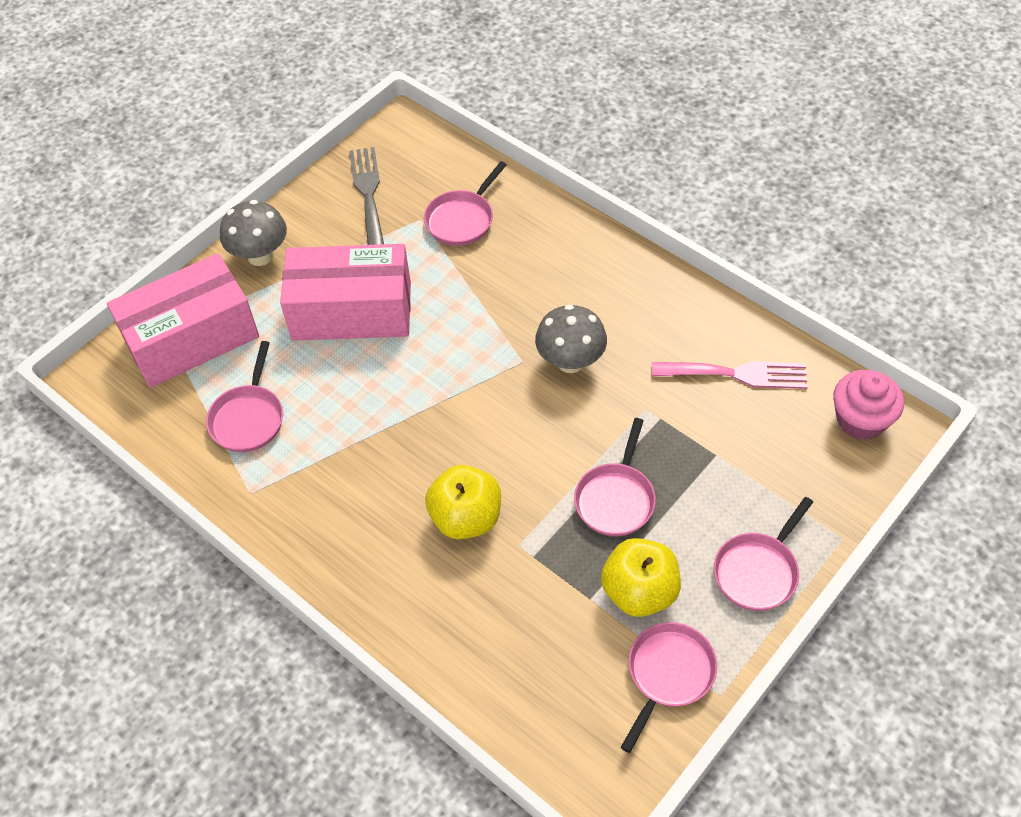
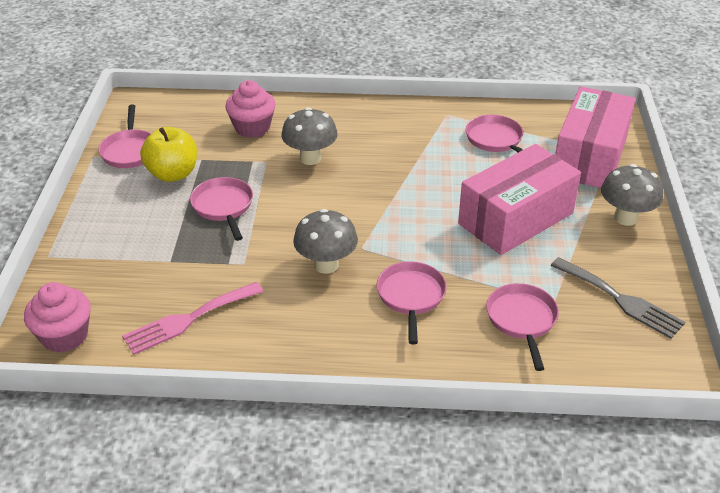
camera: 140 degrees right, 15 degrees down
yellow apple [425,465,501,539] -> grey mushroom [281,107,338,165]
pink pan [714,497,813,611] -> pink pan moved to [377,261,447,345]
none -> pink cupcake [225,80,276,138]

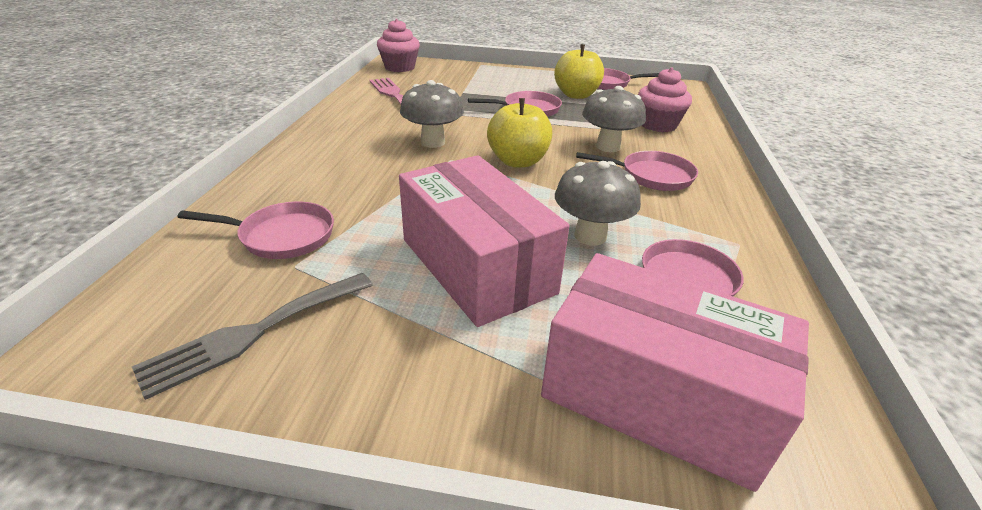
camera: 95 degrees right, 5 degrees down
pink pan [377,261,447,345] -> pink pan moved to [576,151,698,191]
grey mushroom [601,164,663,226] -> grey mushroom moved to [555,161,641,246]
none -> yellow apple [487,98,552,168]

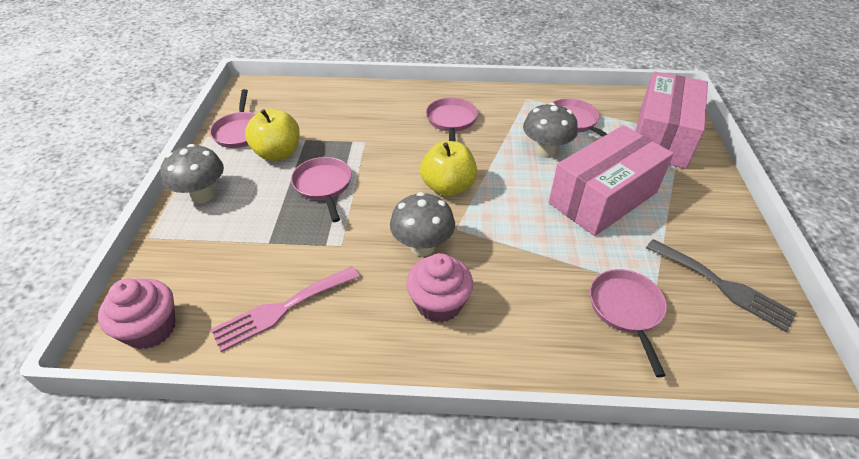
camera: 95 degrees left, 10 degrees up
grey mushroom [582,86,646,152] -> grey mushroom moved to [160,144,224,204]
pink cupcake [638,68,692,132] -> pink cupcake moved to [406,253,473,323]

